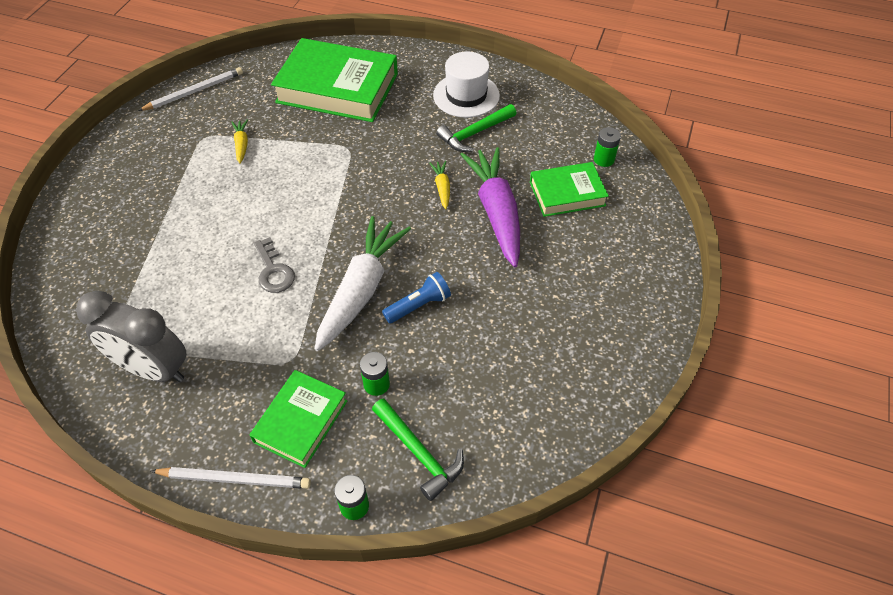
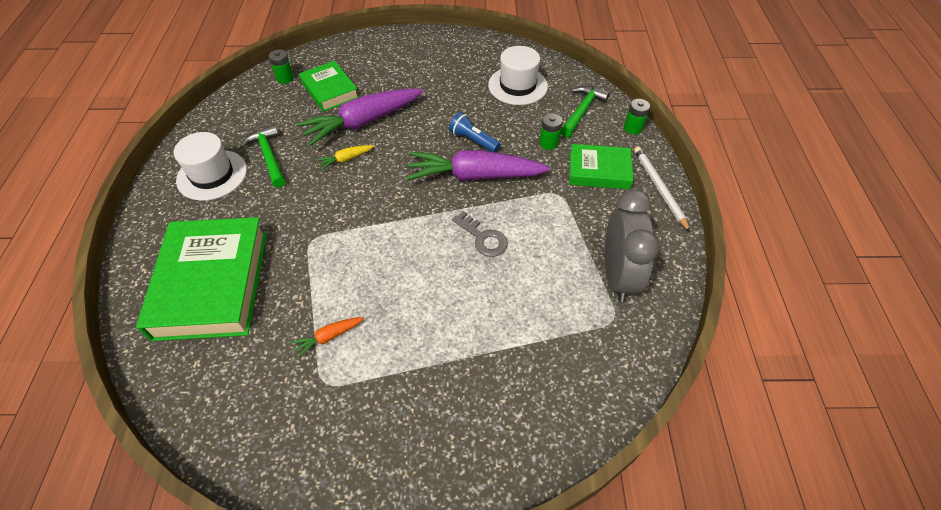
camera: 110 degrees left, 0 degrees up
white pencil [138,67,243,111] -> none
yellow carrot [231,120,248,164] -> orange carrot [291,317,364,358]
grey key [254,237,295,293] -> grey key turned 90 degrees clockwise [452,211,508,257]
white carrot [314,216,411,351] -> purple carrot [406,150,550,181]
green hammer [436,104,517,152] -> green hammer turned 150 degrees counterclockwise [240,125,285,188]
none -> white hat [488,46,548,105]

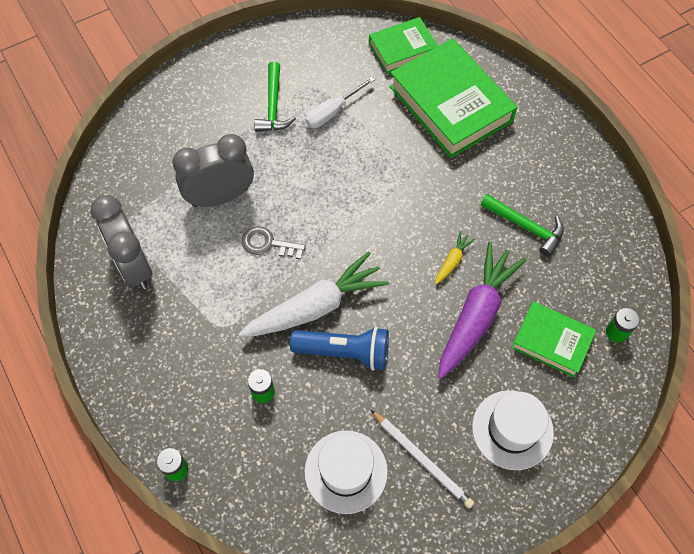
camera: 150 degrees right, 10 degrees up
white hat [174,132,247,201] -> white hat moved to [472,390,554,470]
orange carrot [291,317,364,358] -> white screwdriver [305,77,375,128]
purple carrot [406,150,550,181] -> white carrot [239,252,389,337]
blue flashlight [449,112,501,152] -> blue flashlight [290,327,389,371], size x1.51
green hammer [561,86,610,137] -> green hammer moved to [254,62,296,132]
green book [570,144,634,189] -> green book moved to [369,17,438,73]
white pencil [634,147,690,232] -> white pencil moved to [371,410,474,508]
none -> grey clock [172,134,254,207]

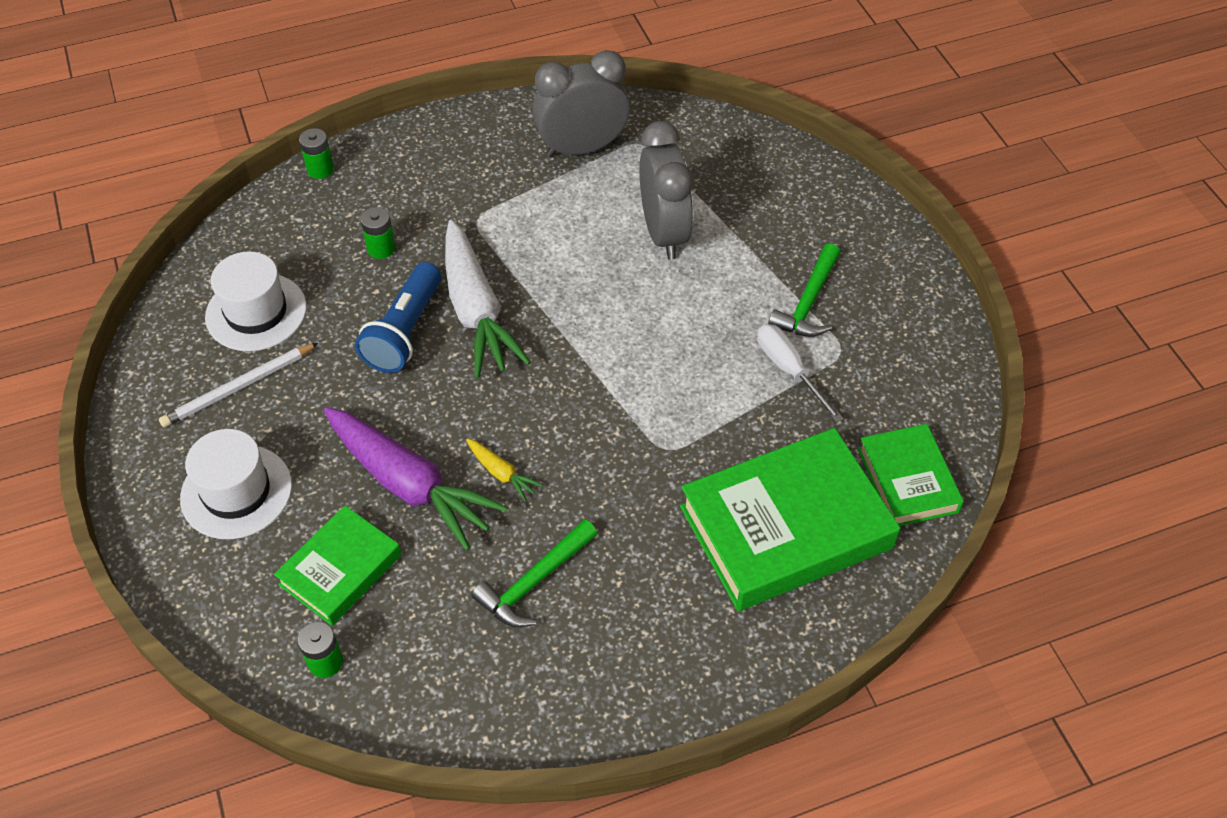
camera: 100 degrees right, 10 degrees down
grey key [242,226,306,260] -> none
green hammer [254,62,296,132] -> green hammer turned 75 degrees counterclockwise [768,243,840,337]

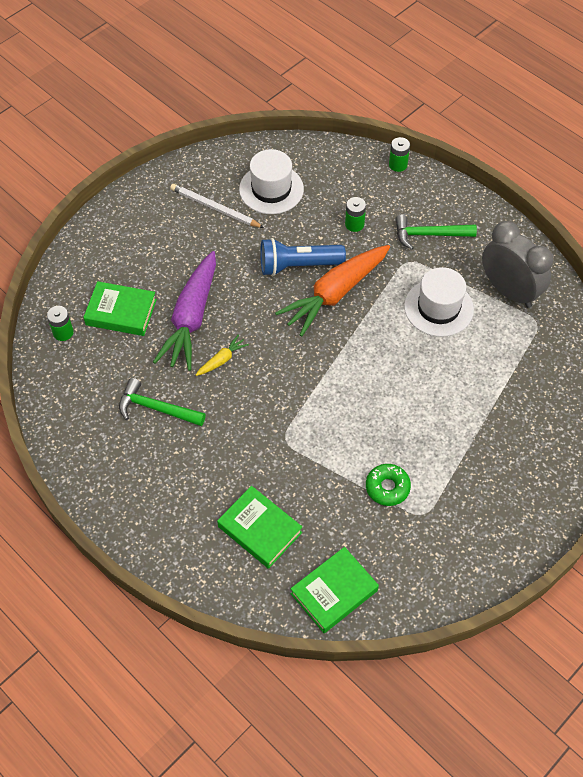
camera: 65 degrees right, 5 degrees up
white hat [180,429,292,539] -> white hat moved to [404,267,474,337]
white carrot [445,220,531,379] -> orange carrot [275,245,390,337]
yellow carrot [466,438,543,502] -> yellow carrot turned 150 degrees counterclockwise [196,335,249,376]
grey clock [639,121,693,260] -> none
green book [680,428,900,611] -> green book [217,486,302,569], size x0.56
white screwdriver [757,324,844,422] -> green donut [366,464,411,506]
green hammer [768,243,840,337] -> green hammer moved to [395,214,477,250]

